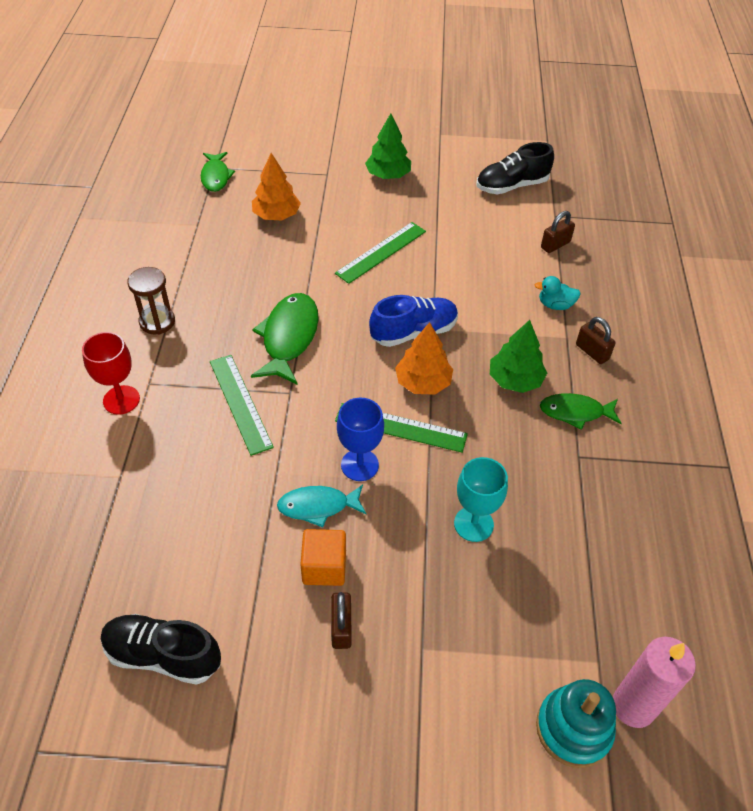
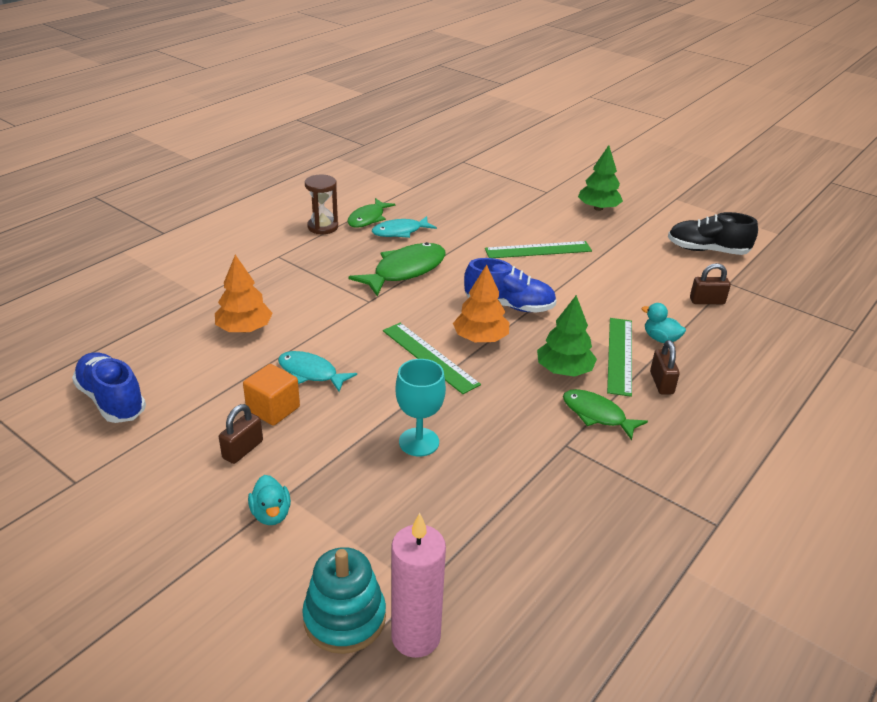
camera: 35 degrees right, 15 degrees down
red goblet [82,332,140,415] -> none
black shoe [101,614,221,685] -> blue shoe [72,352,146,423]
green fish [201,152,235,192] -> green fish moved to [347,198,395,228]
green ruler [210,355,274,456] -> green ruler moved to [607,318,632,397]
orange tree [252,153,301,220] -> orange tree moved to [215,255,273,333]
blue goblet [337,398,384,481] -> none
none -> turquoise duck [248,475,291,525]
none -> turquoise fish [372,216,437,238]

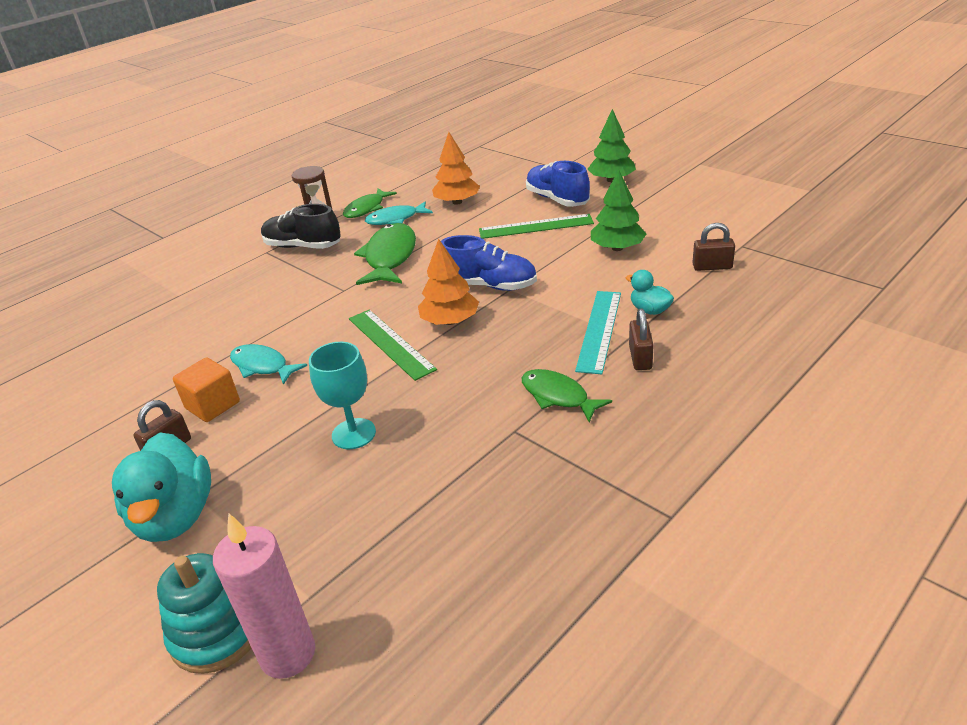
camera: 10 degrees right, 0 degrees up
blue shoe [72,352,146,423] -> blue shoe moved to [526,161,590,207]
orange tree [215,255,273,333] -> orange tree moved to [432,132,480,205]
turquoise duck [248,475,291,525] -> turquoise duck [112,433,211,542], size x1.99
green fish [348,242,446,296] -> green fish turned 45 degrees counterclockwise [354,223,416,285]
green tree [537,295,597,377] -> green tree moved to [591,169,646,251]
green ruler [607,318,632,397] -> turquoise ruler [575,291,621,374]
black shoe [668,212,758,255] -> black shoe moved to [261,204,341,249]

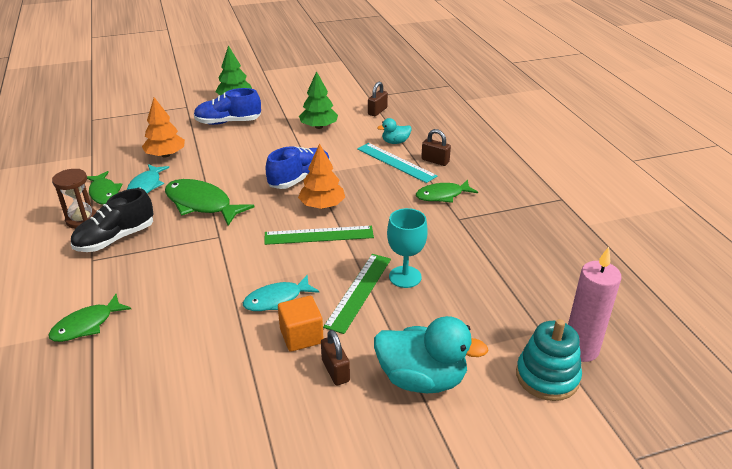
camera: 65 degrees left, 0 degrees up
green ruler [479,214,594,239] -> green ruler moved to [323,254,391,334]
none -> green fish [48,294,131,342]

